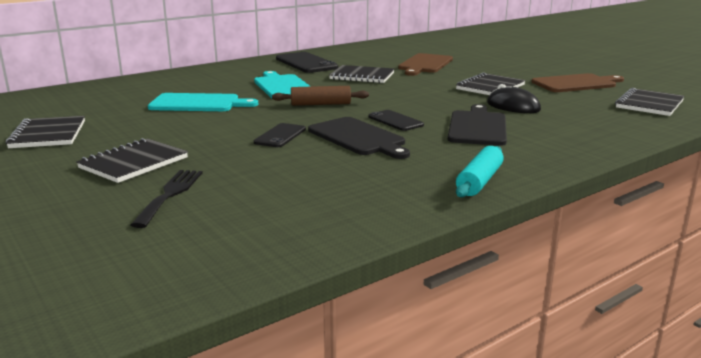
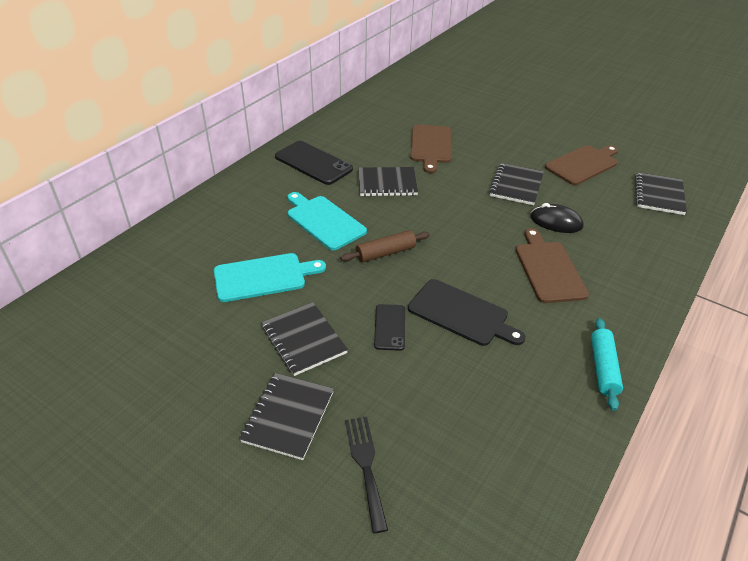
camera: 20 degrees left, 20 degrees up
black notebook [6,116,85,148] -> black notebook moved to [262,302,348,376]
black phone [368,110,424,131] -> none
black cutting board [448,104,507,146] -> brown cutting board [516,228,589,303]

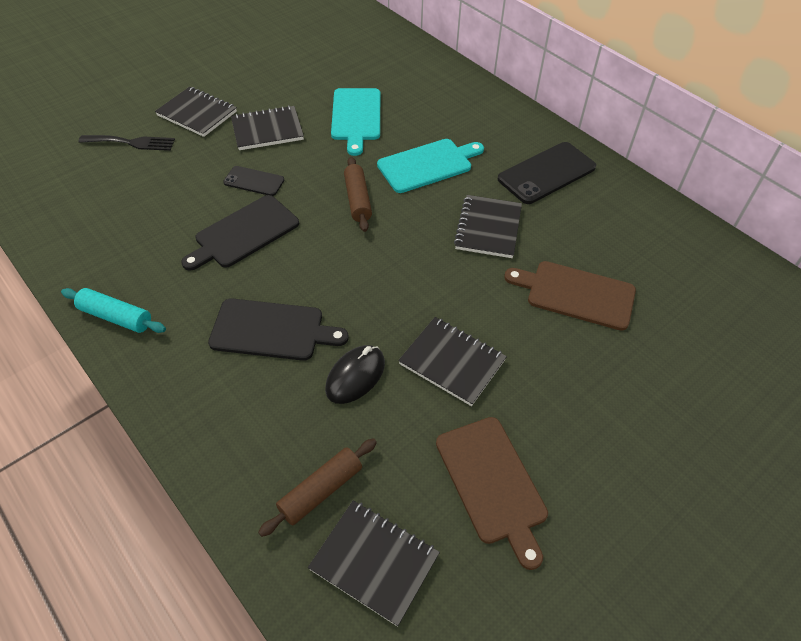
camera: 105 degrees right, 10 degrees up
brown cutting board [516,228,589,303] -> black cutting board [208,298,349,361]
none -> brown rolling pin [258,438,377,537]

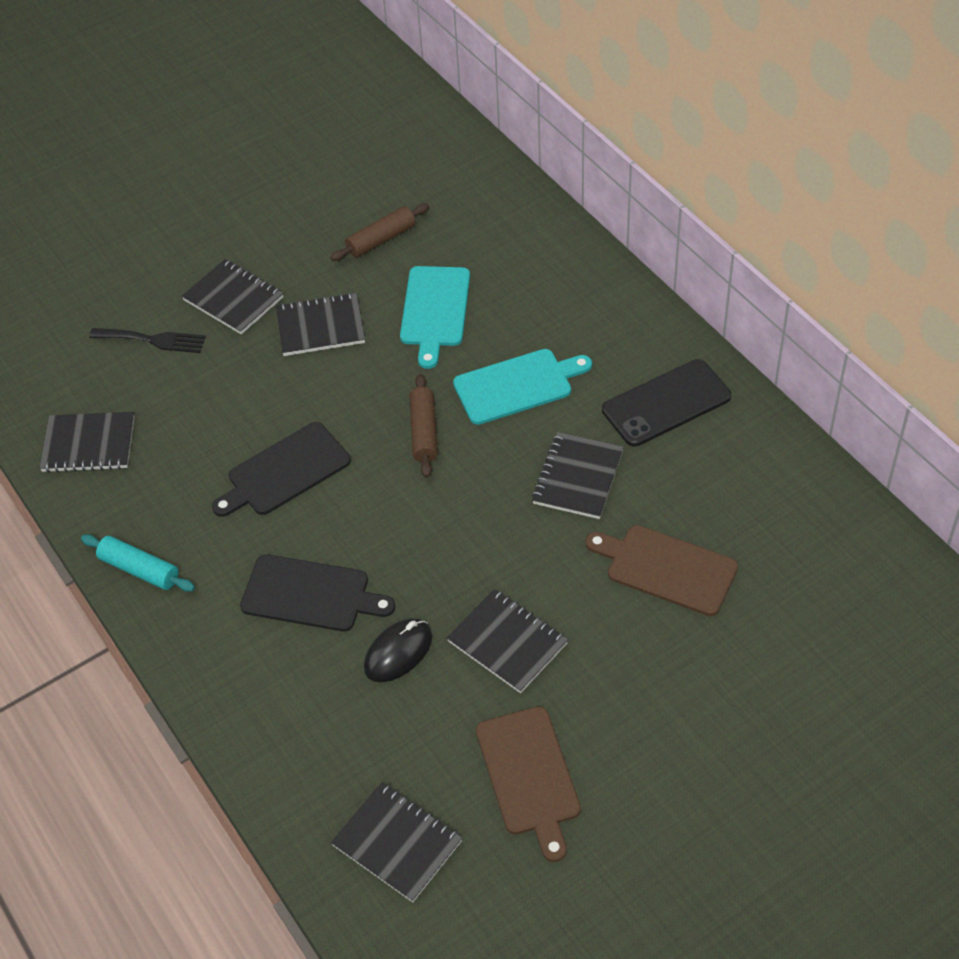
camera: 10 degrees right, 0 degrees up
black phone [223,166,284,196] -> none
brown rolling pin [258,438,377,537] -> brown rolling pin moved to [330,204,429,261]
none -> black notebook [40,412,135,473]

